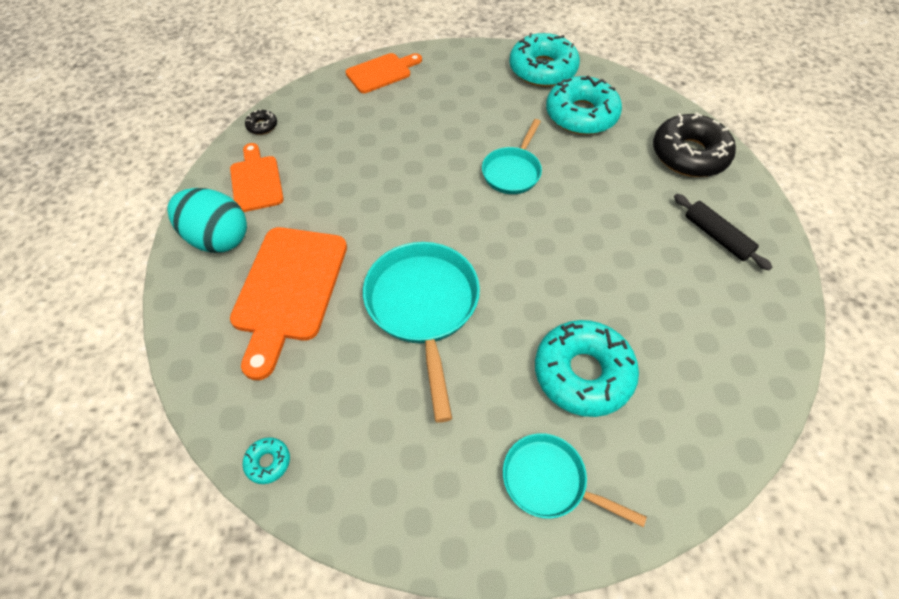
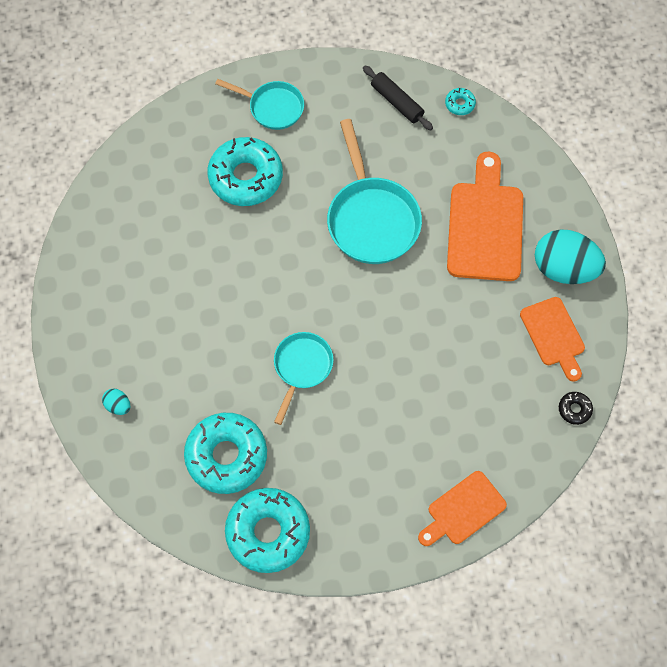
camera: 175 degrees right, 10 degrees up
black donut [653,112,736,177] -> turquoise egg [102,388,130,415]
black rolling pin [674,194,772,270] -> black rolling pin moved to [363,66,433,130]

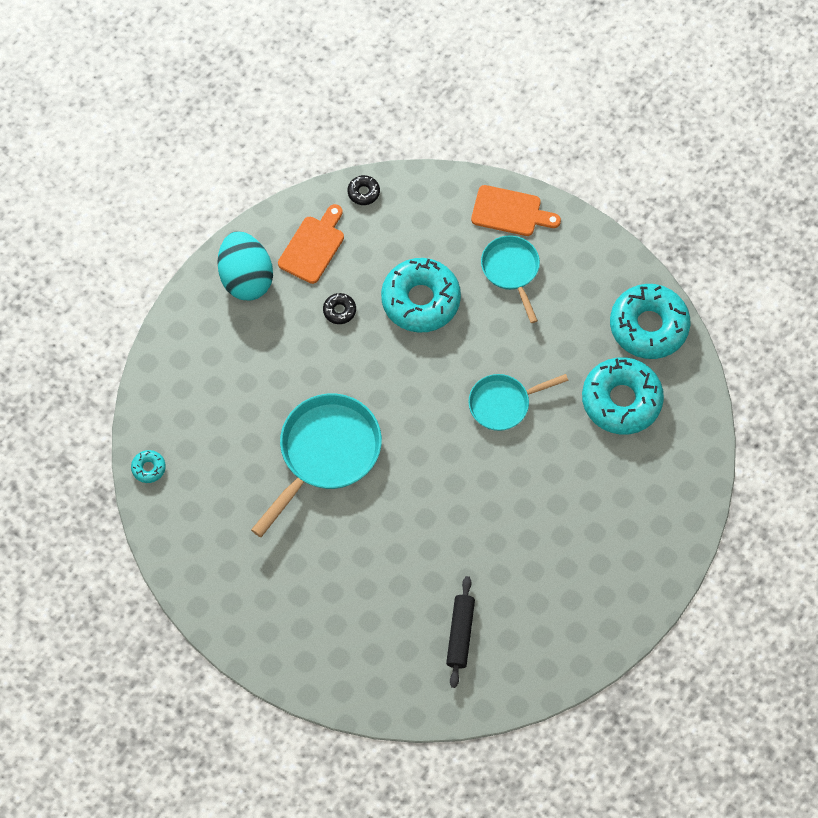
camera: 130 degrees left, 0 degrees up
turquoise egg [102,388,130,415] -> none
turquoise donut [207,137,283,206] -> turquoise donut moved to [381,258,461,333]
turquoise pan [215,79,304,130] -> turquoise pan moved to [481,235,540,323]
black rolling pin [363,66,433,130] -> black rolling pin moved to [446,576,475,688]
orange cutting board [447,152,523,281] -> none
none -> black donut [323,293,356,324]

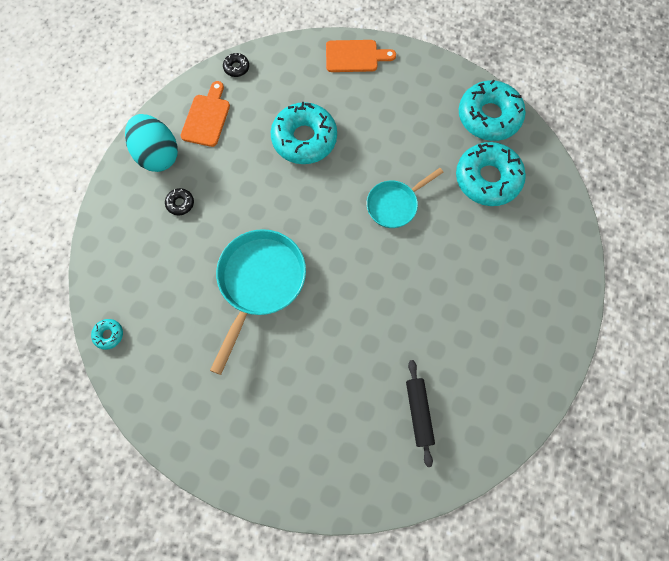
camera: 15 degrees left, 5 degrees up
black donut [323,293,356,324] -> black donut moved to [165,188,194,215]
turquoise pan [481,235,540,323] -> none

